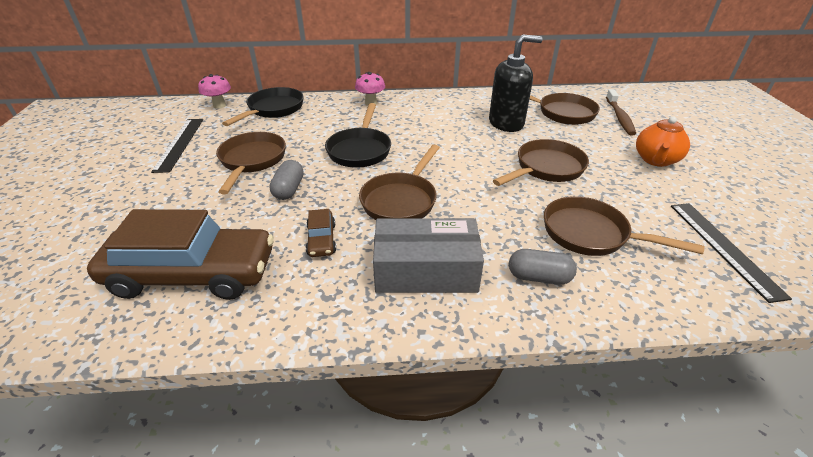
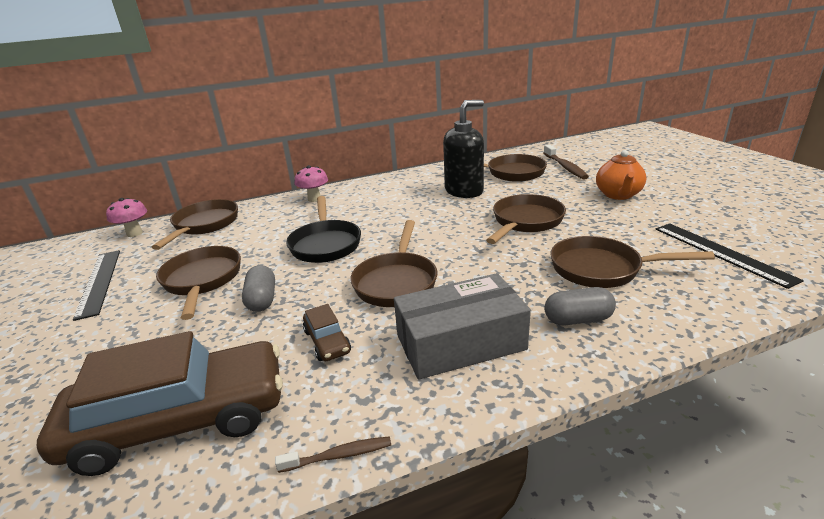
camera: 15 degrees left, 10 degrees down
black pan [222,87,304,126] -> brown pan [151,199,238,250]
none -> brown toothbrush [275,436,391,473]

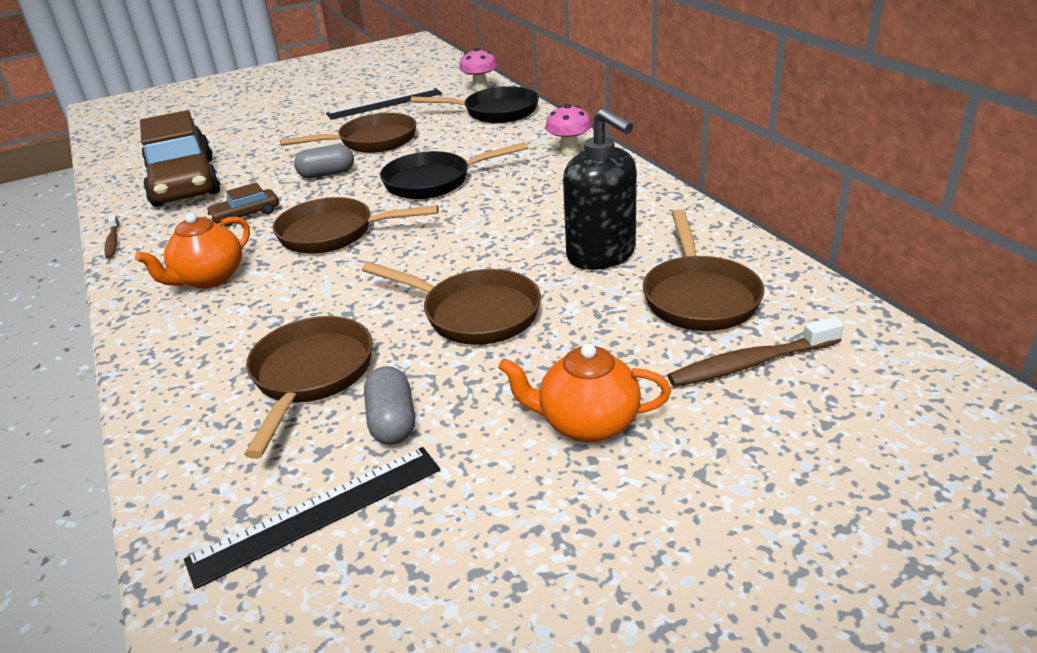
camera: 85 degrees right, 5 degrees up
brown pan [151,199,238,250] -> black pan [411,86,539,123]
grey box [394,273,531,380] -> orange teapot [135,213,250,289]
grey capsule [545,287,616,325] -> grey capsule moved to [364,366,415,445]

